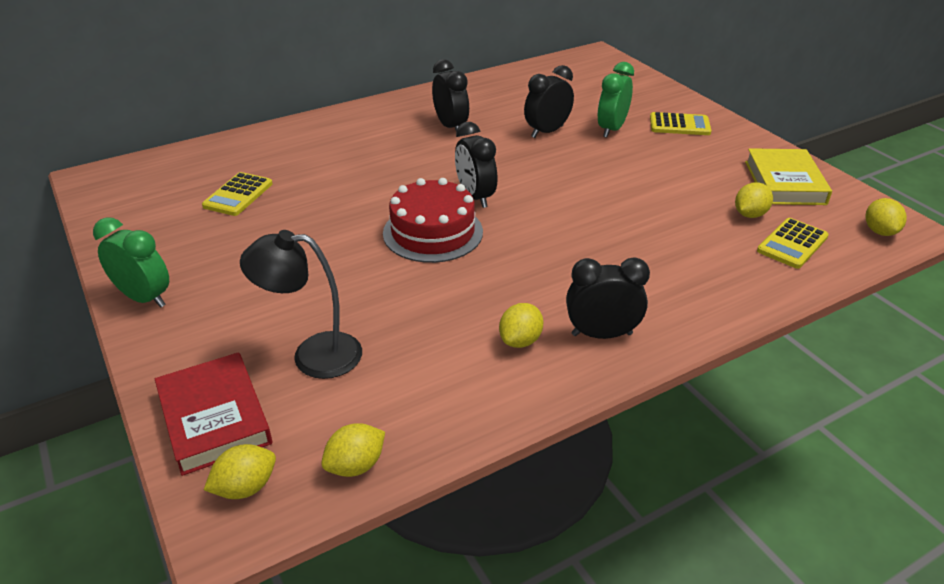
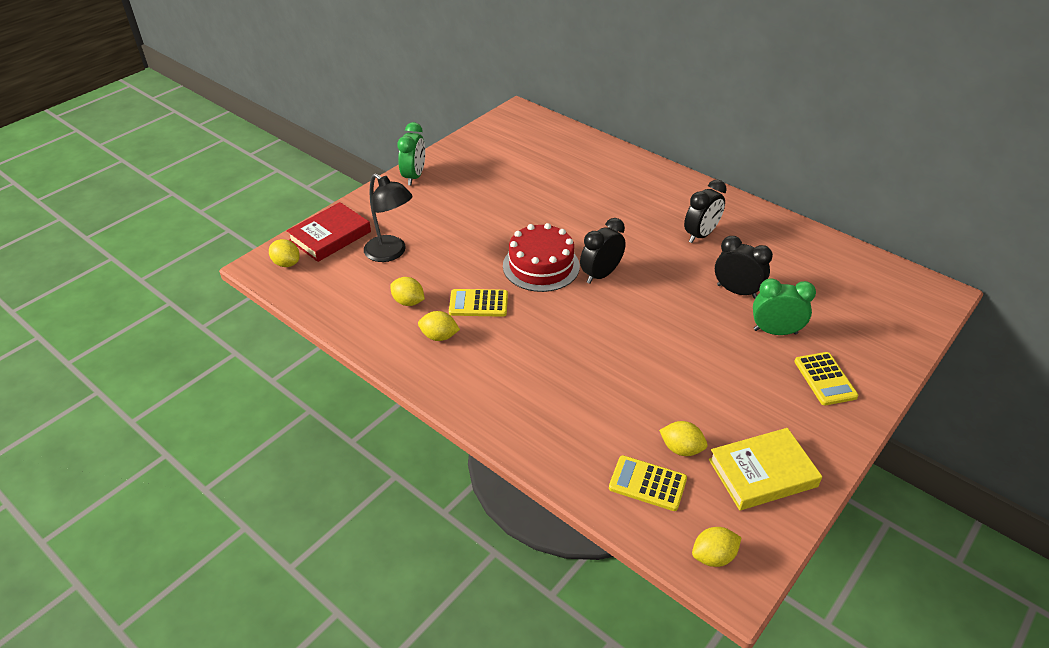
camera: 70 degrees right, 5 degrees up
yellow calculator [202,172,273,216] -> yellow calculator moved to [449,289,508,317]
black lamp [240,230,362,379] -> black lamp turned 150 degrees clockwise [364,173,413,262]
yellow lemon [321,423,385,477] -> yellow lemon moved to [390,277,425,306]
black clock [566,258,650,339] -> none

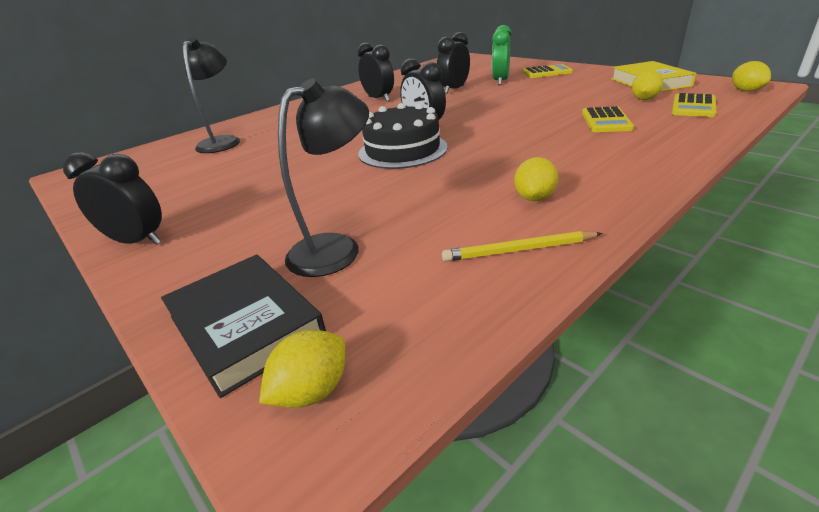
camera: 80 degrees left, 10 degrees down
red book [287,202,371,262] -> black book [161,254,326,398]
yellow lemon [390,277,425,306] -> none
green clock [397,122,425,185] -> black clock [63,152,162,245]
yellow calculator [449,289,508,317] -> yellow calculator moved to [582,106,634,132]
red cake [503,223,580,292] -> black cake [358,103,448,169]
none -> black lamp [183,37,240,153]
none -> yellow pencil [442,231,603,262]

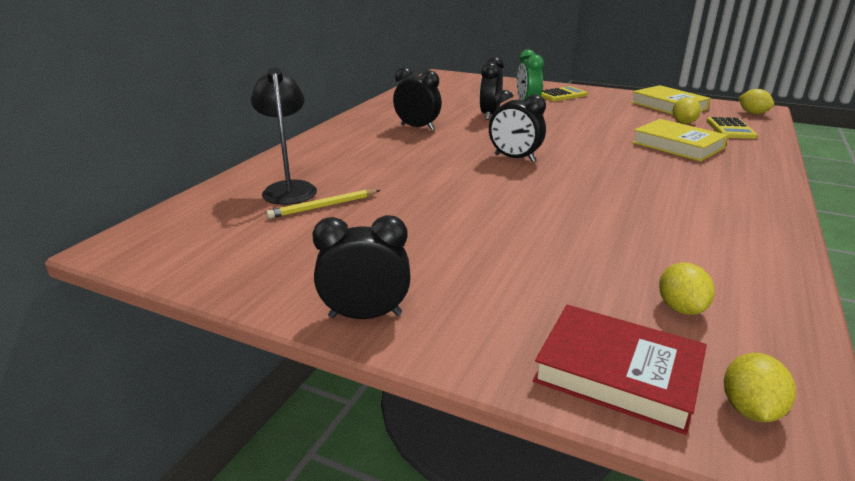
camera: 25 degrees left, 5 degrees down
black book [161,254,326,398] -> red book [533,305,707,435]
black lamp [278,78,369,277] -> none
black cake [358,103,448,169] -> none
yellow pencil [442,231,603,262] -> yellow pencil moved to [266,190,380,219]
yellow lemon [514,157,558,201] -> yellow lemon moved to [659,262,715,315]
yellow calculator [582,106,634,132] -> yellow book [632,119,728,162]

